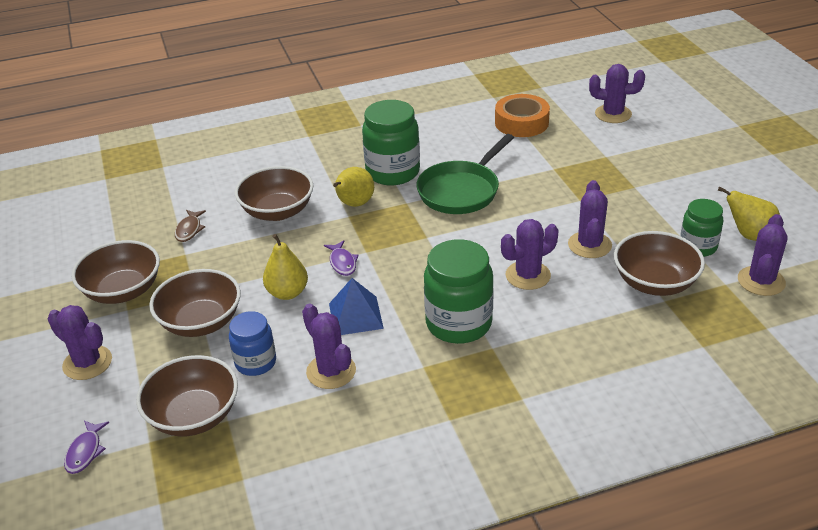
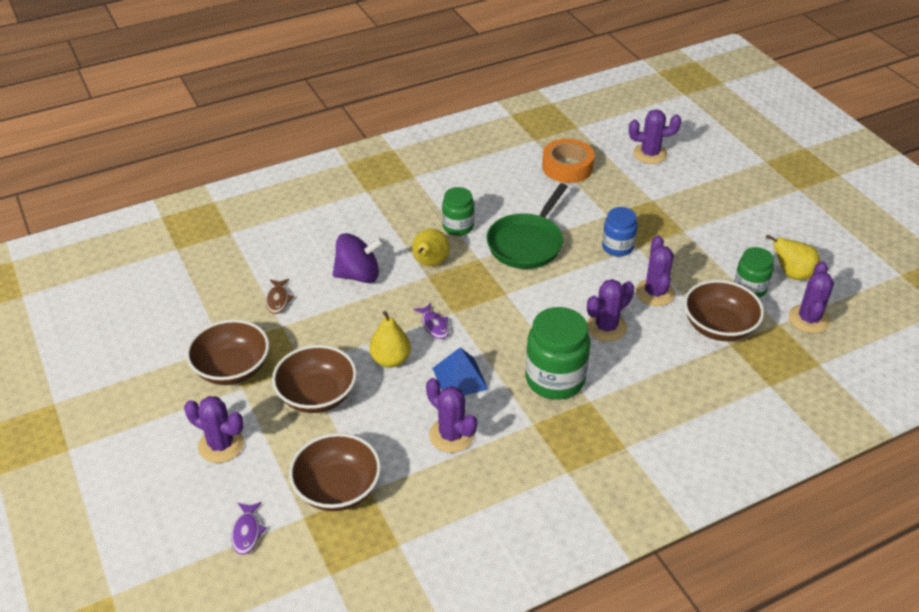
camera: 10 degrees left, 5 degrees up
blue jar [229,311,276,376] -> blue jar moved to [602,207,637,257]
brown bowl [235,166,314,221] -> purple spinning top [333,233,383,283]
green jar [362,100,420,185] -> green jar [442,187,474,236], size x0.61

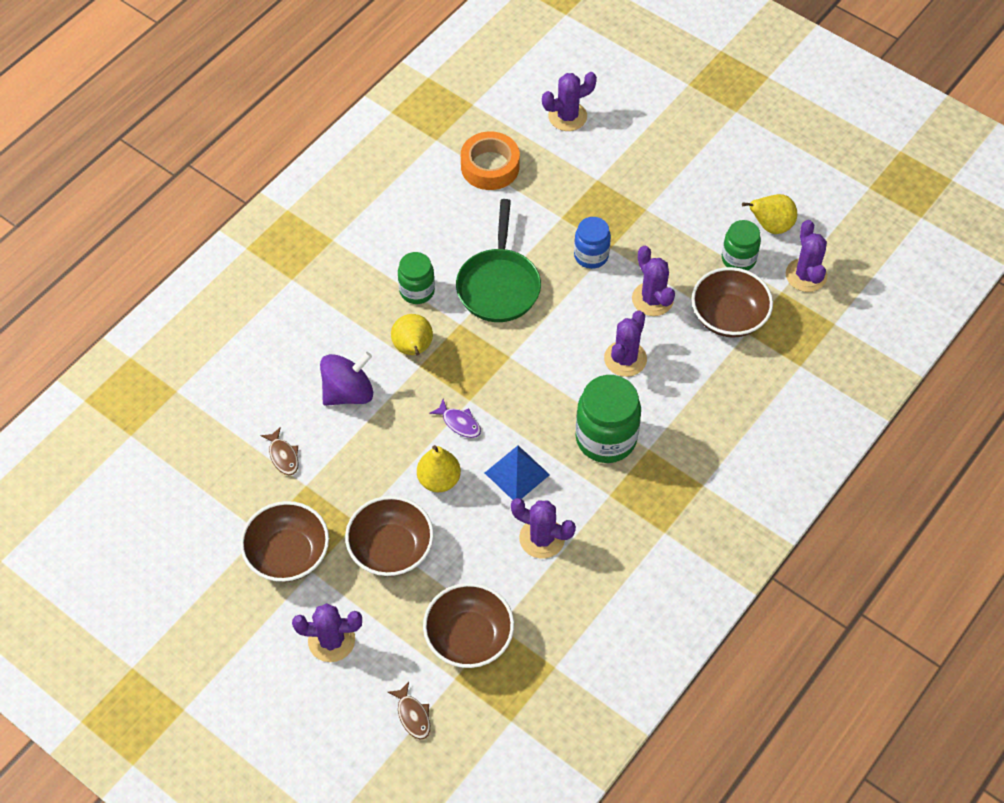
camera: 25 degrees left, 15 degrees up
purple fish [231,502,266,555] -> brown fish [388,682,430,740]

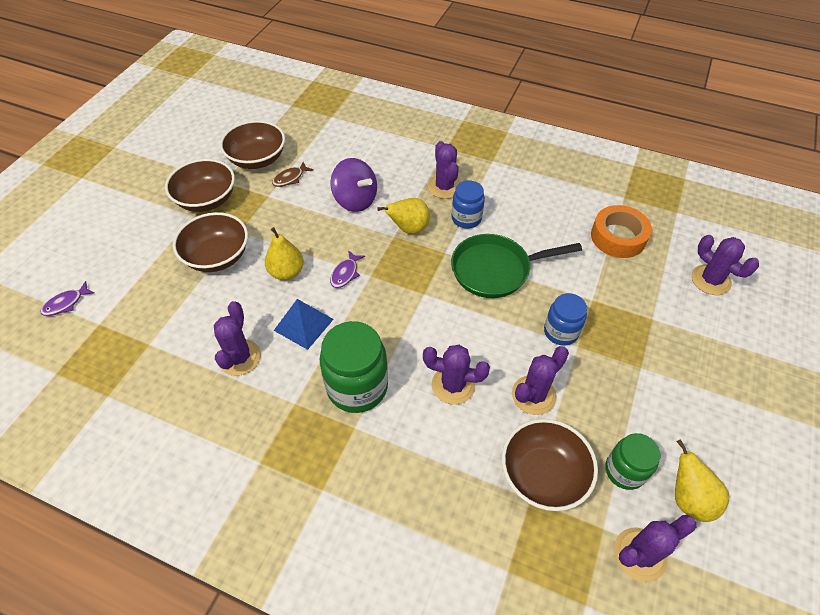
camera: 75 degrees right, 5 degrees down
purple cactus [292,603,362,662] -> purple cactus moved to [428,141,461,199]
brown fish [388,682,430,740] -> purple fish [40,281,94,316]
green jar [398,252,435,304] -> blue jar [451,181,485,228]
brown bowl [423,583,514,668] -> brown bowl moved to [220,120,285,169]

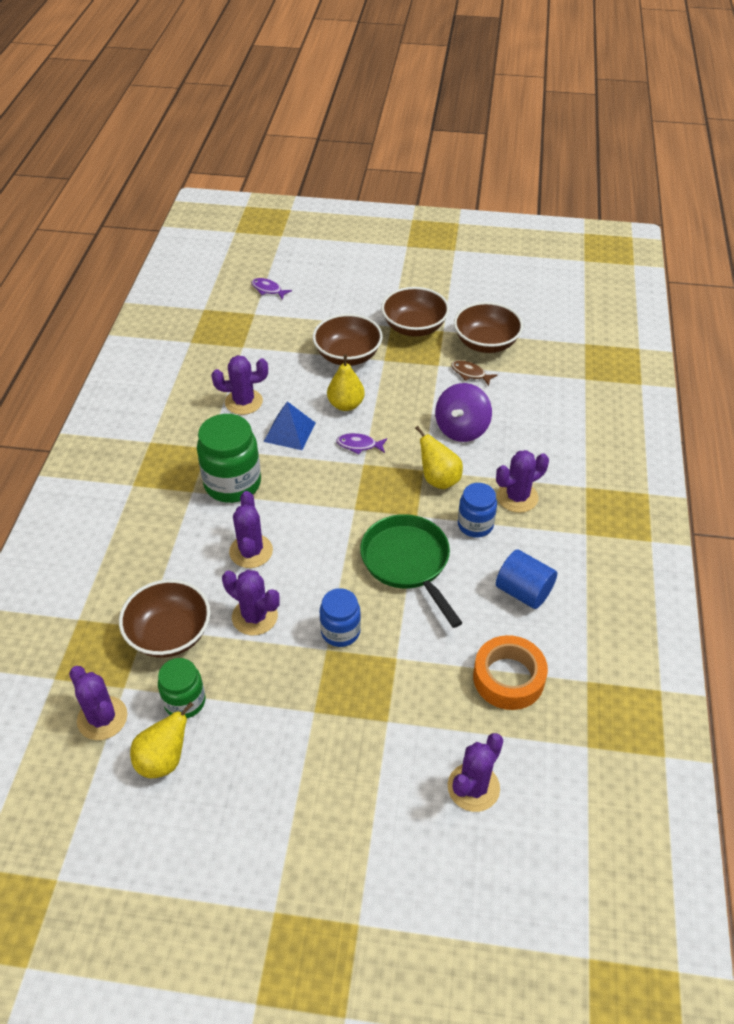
camera: 75 degrees right, 5 degrees down
none -> blue cylinder [496,549,557,609]

